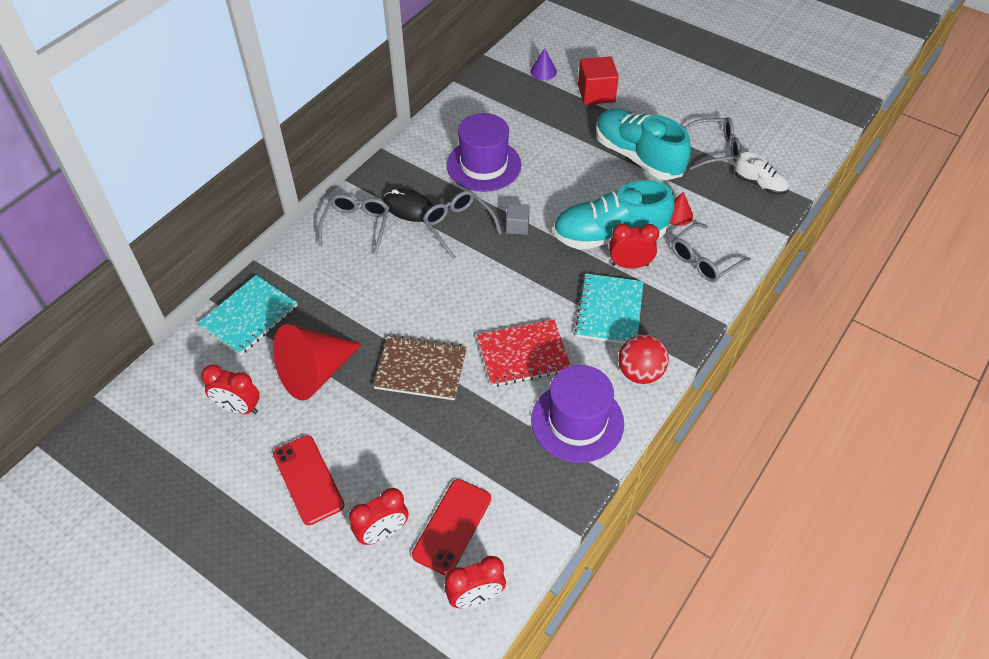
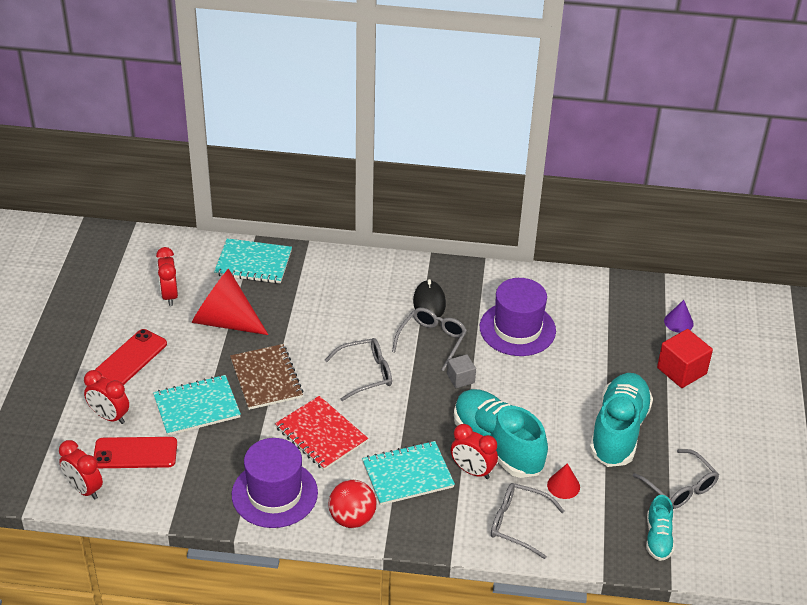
camera: 60 degrees right, 10 degrees down
grey glasses [318,194,389,254] -> grey glasses moved to [325,338,392,401]
red clock [609,224,659,269] -> red clock turned 150 degrees clockwise [451,424,498,479]
white shoe [735,152,789,195] -> turquoise shoe [646,495,674,561]
none -> turquoise notebook [153,375,241,436]

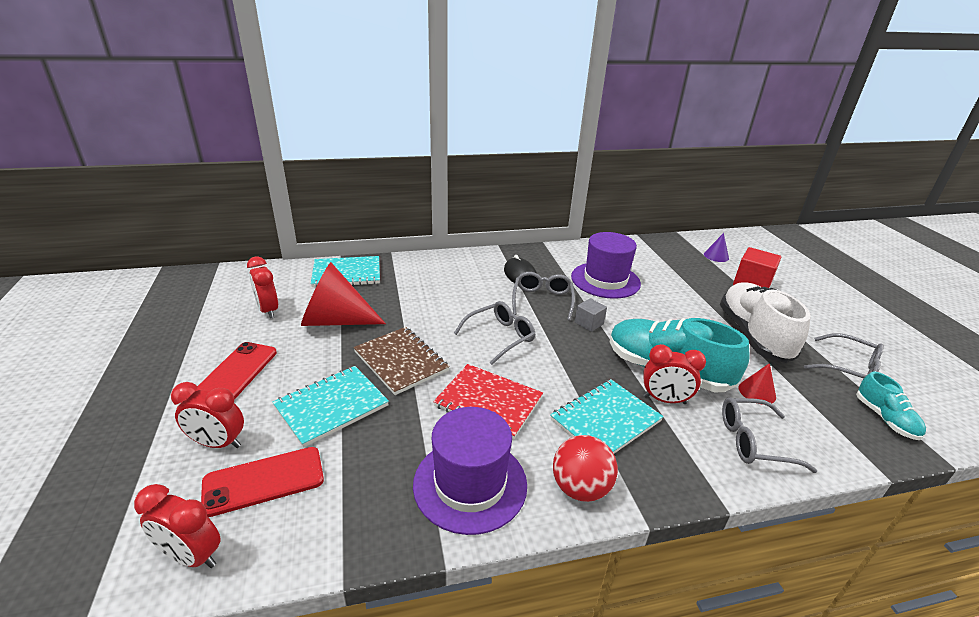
camera: 20 degrees left, 10 degrees down
turquoise shoe [589,373,653,467] -> white shoe [720,282,811,363]

